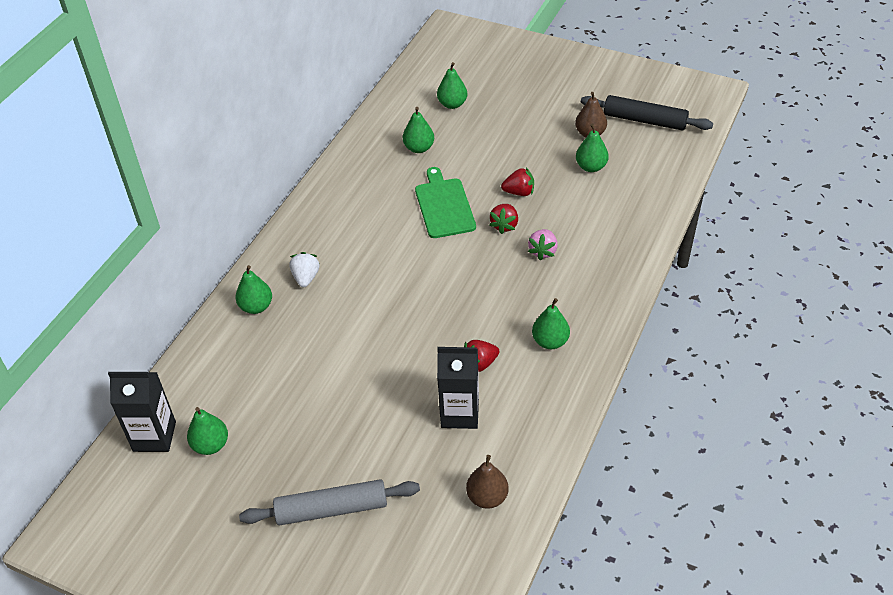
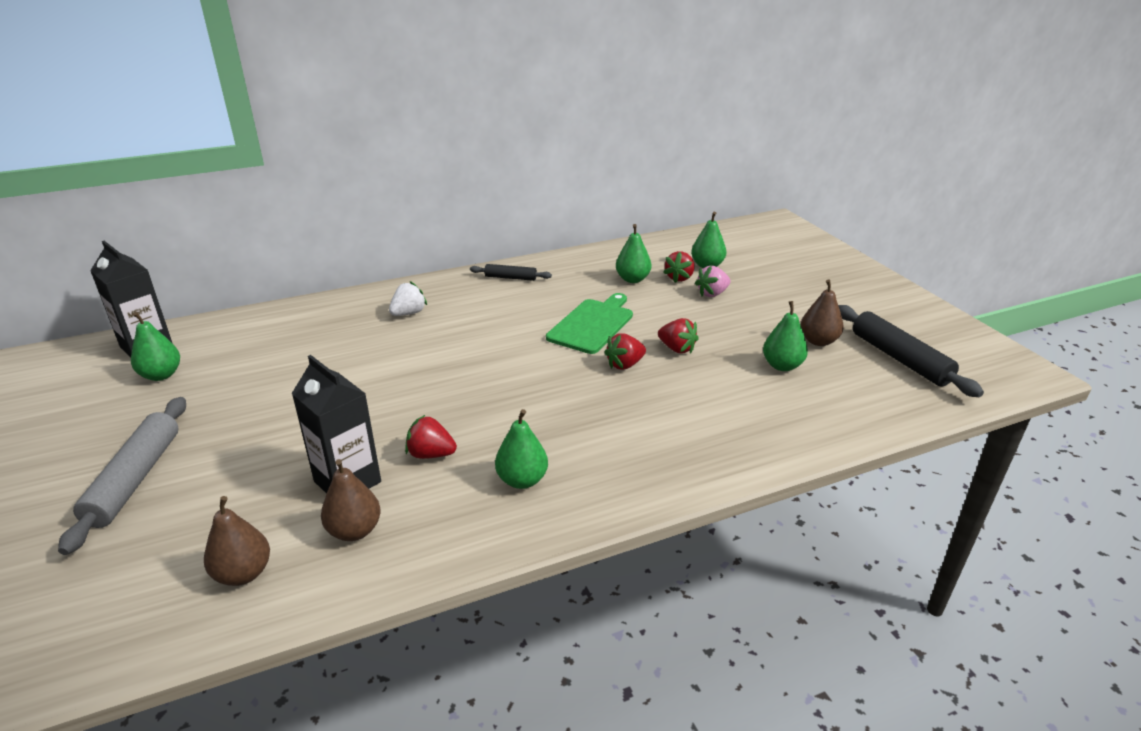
camera: 40 degrees right, 15 degrees down
green pear [236,265,272,314] -> none
grey rolling pin [239,479,420,525] -> grey rolling pin turned 60 degrees clockwise [58,397,186,555]
pink strawberry [528,229,558,261] -> pink strawberry moved to [695,266,730,297]
none -> brown pear [321,459,381,541]
none -> black rolling pin [470,264,552,281]
none -> red strawberry [663,251,694,283]

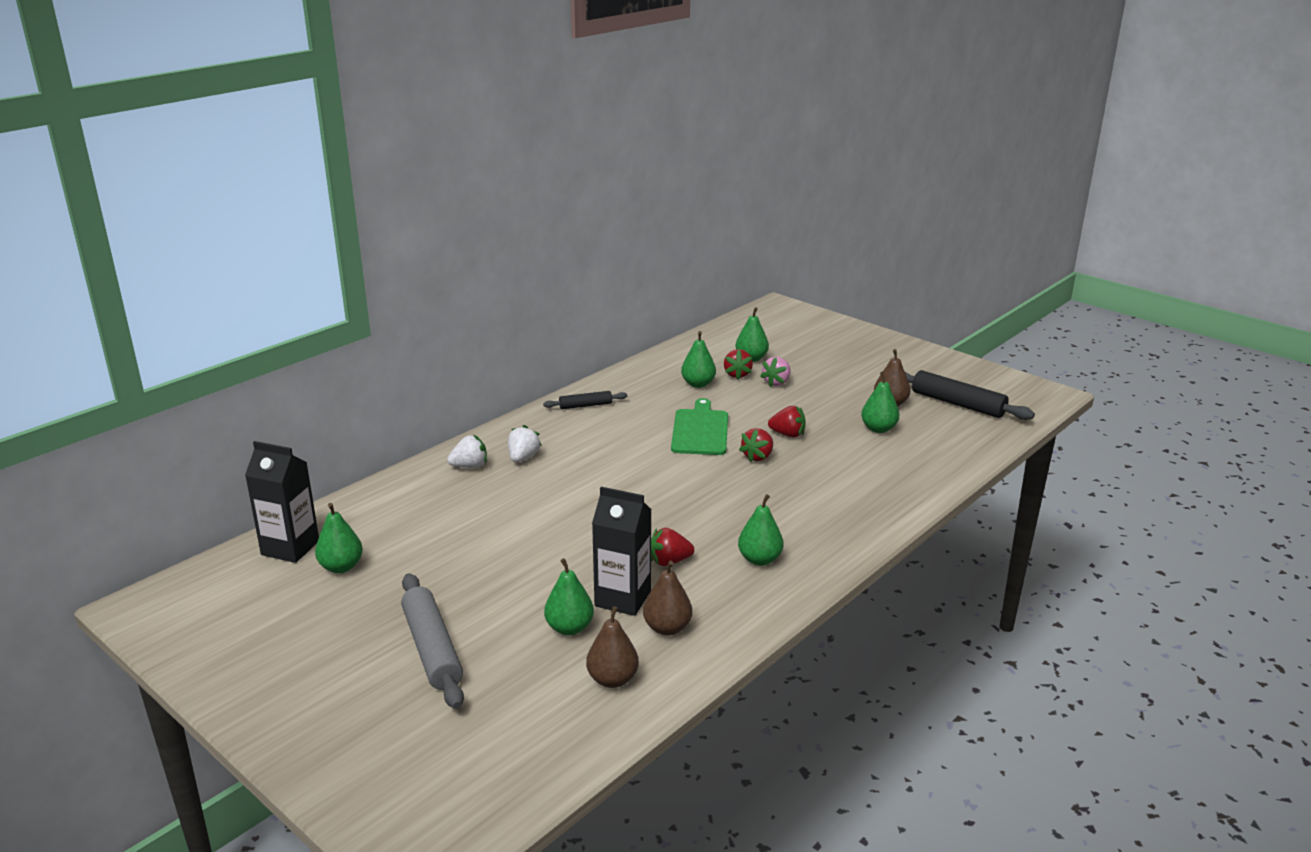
camera: 25 degrees left, 5 degrees down
none -> white strawberry [447,435,487,468]
none -> green pear [544,558,594,635]

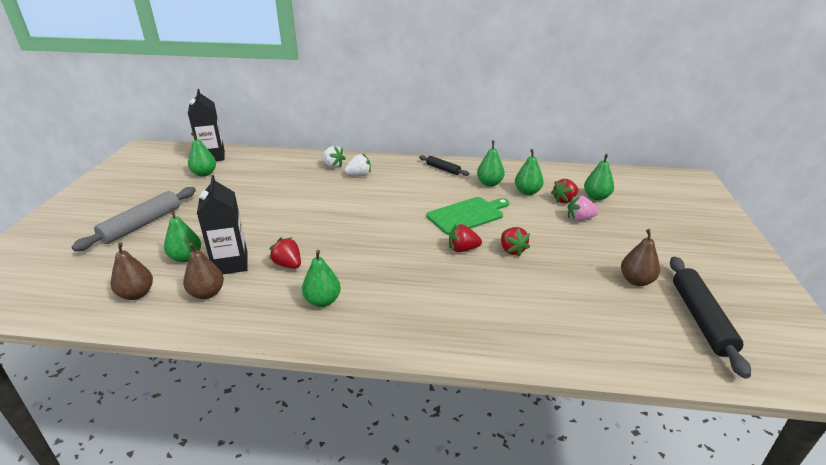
camera: 55 degrees right, 5 degrees up
green pear [861,371,899,433] -> green pear moved to [477,140,505,187]

